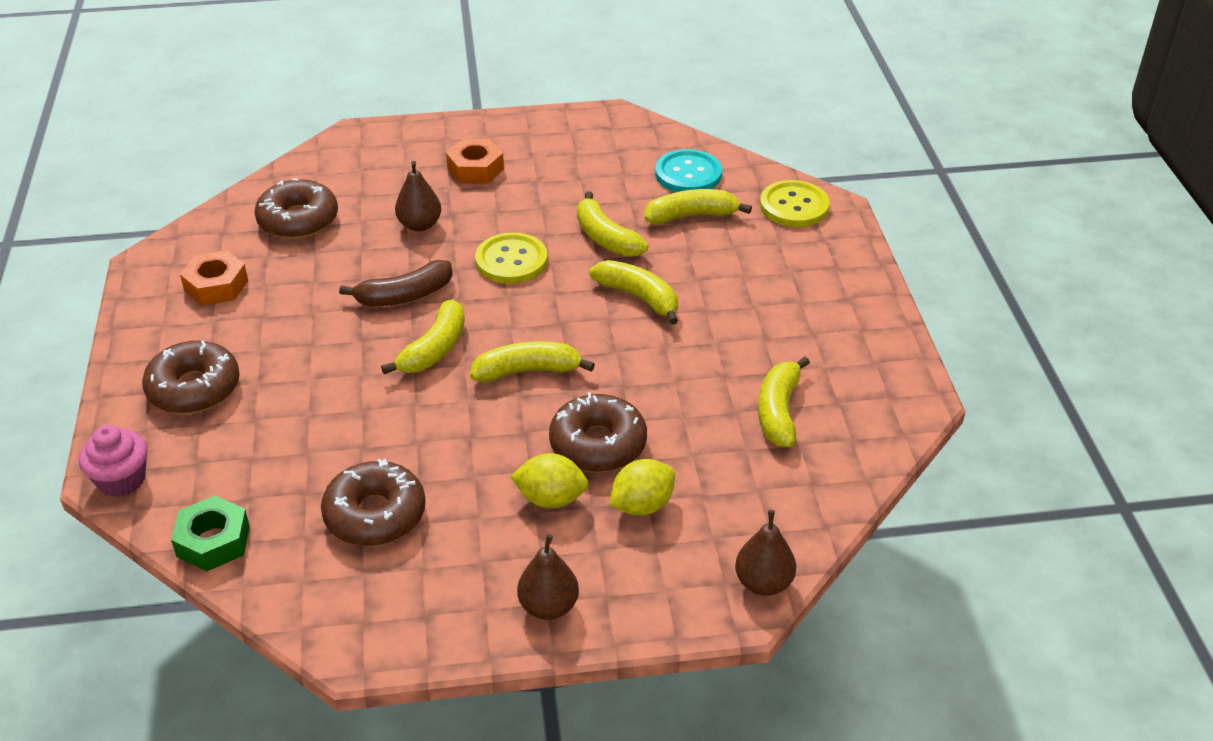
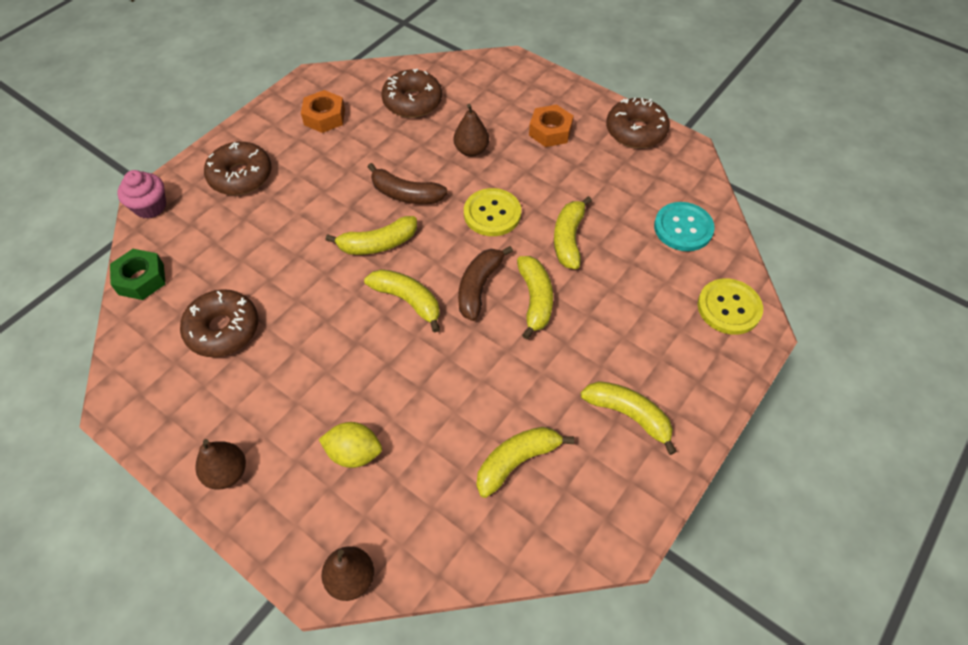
camera: 45 degrees right, 15 degrees up
yellow lemon [510,453,588,508] -> none
brown donut [549,392,647,472] -> brown donut moved to [606,98,670,148]
yellow banana [644,189,752,224] -> yellow banana moved to [581,381,677,455]
none -> brown banana [458,246,513,321]

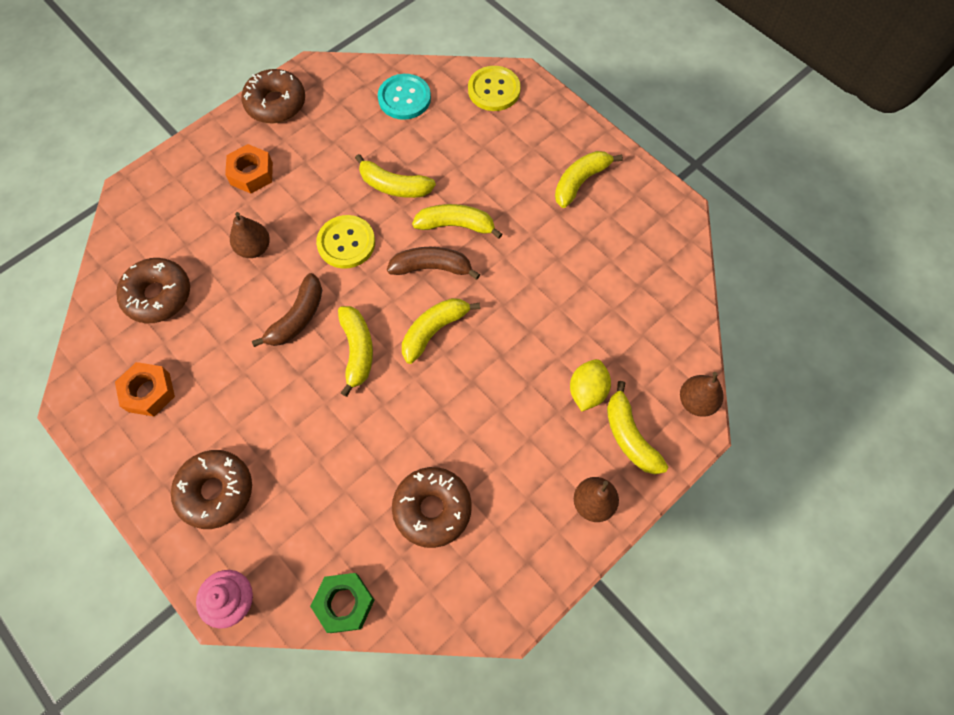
camera: 80 degrees left, 10 degrees up
brown banana [458,246,513,321] -> brown banana turned 150 degrees clockwise [387,247,480,280]
yellow banana [477,427,574,498] -> yellow banana moved to [607,381,668,475]

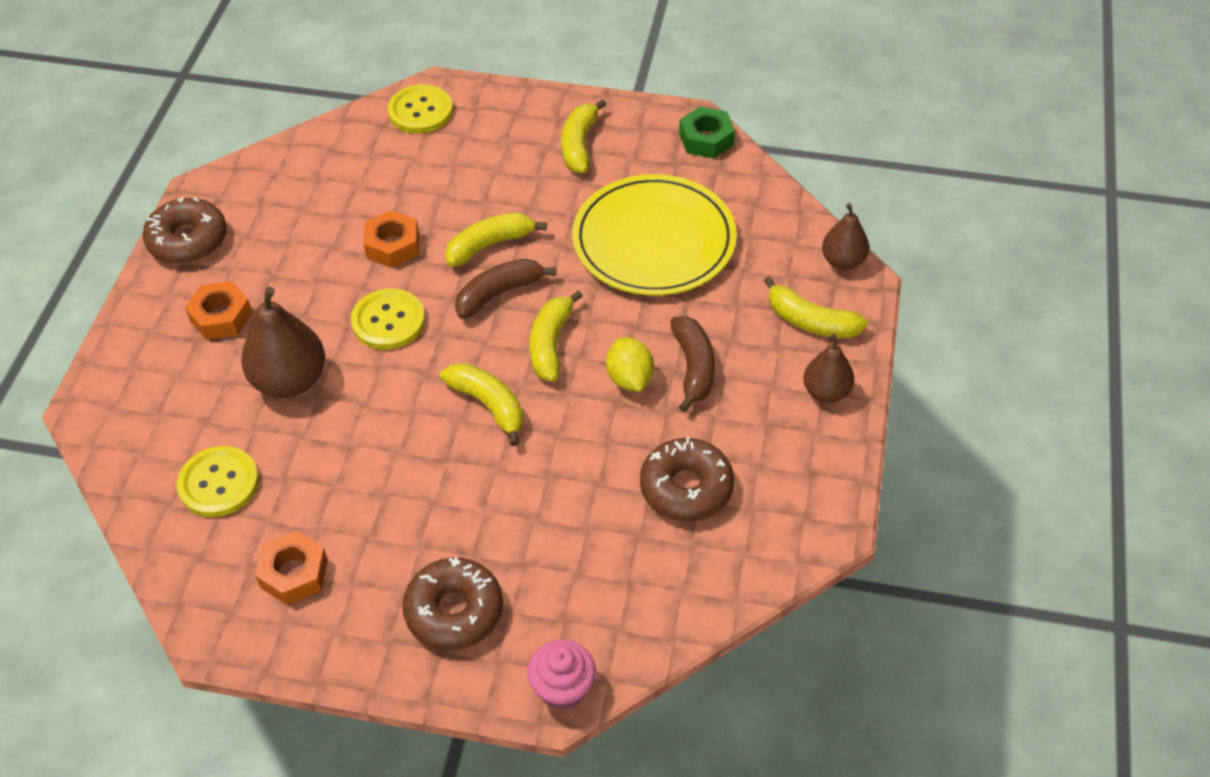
camera: 35 degrees left, 15 degrees down
brown donut [116,258,190,323] -> yellow button [177,446,259,517]
brown pear [230,212,270,258] -> brown pear [241,287,325,398], size x1.64
brown banana [252,273,322,347] -> brown banana moved to [670,316,715,412]
green nut [310,573,375,633] -> green nut moved to [679,106,735,159]
yellow banana [355,154,436,198] -> orange nut [363,210,419,268]
turquoise button [378,74,431,120] -> none
yellow lemon [570,359,611,411] -> yellow lemon moved to [606,337,654,392]
none -> yellow plate [572,174,737,296]

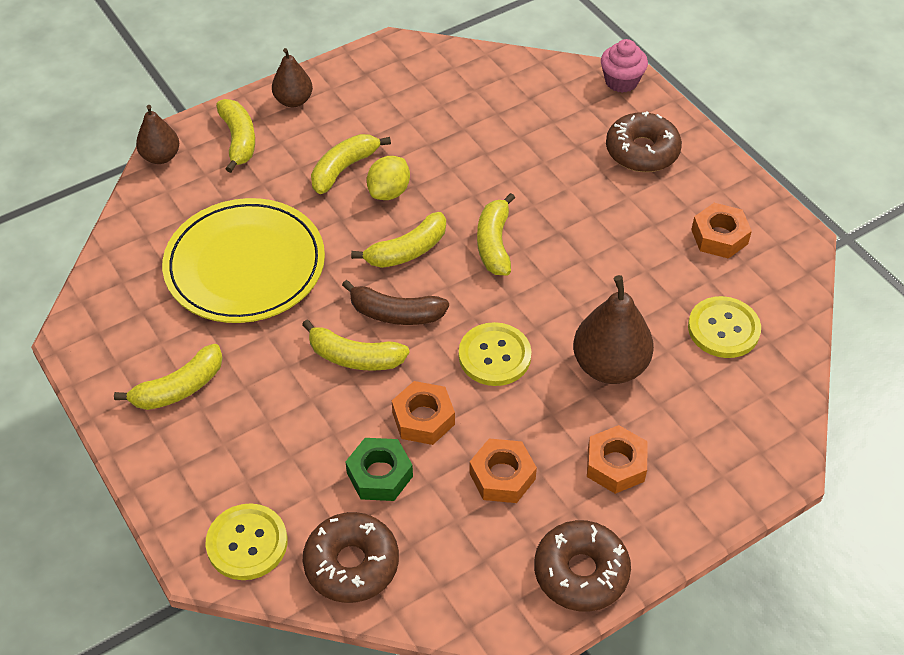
camera: 135 degrees left, 0 degrees up
brown donut [640,437,734,522] -> brown donut moved to [303,512,399,603]
brown banana [670,316,715,412] -> yellow banana [311,134,391,194]
green nut [679,106,735,159] -> green nut moved to [345,438,413,501]
none -> orange nut [469,438,537,503]

